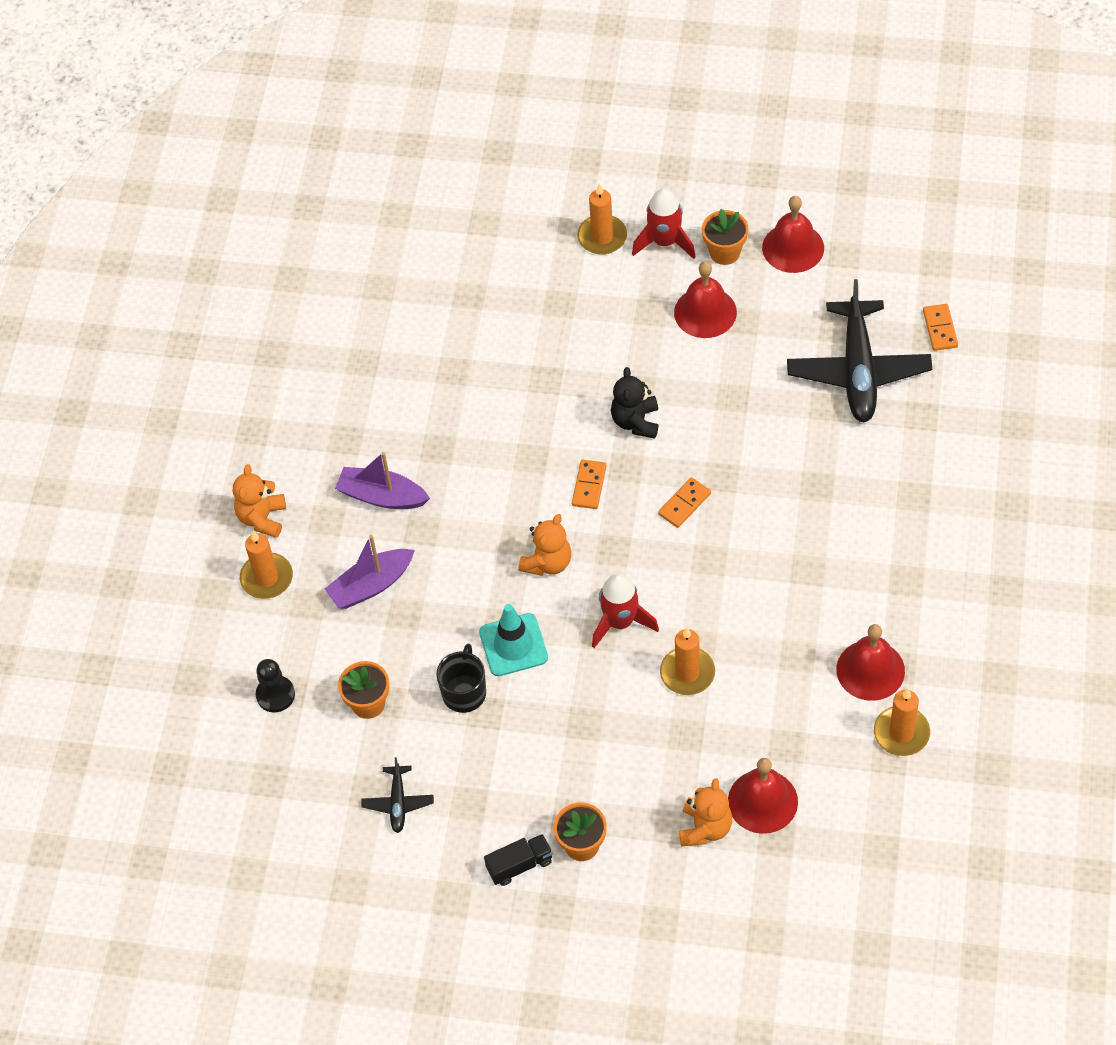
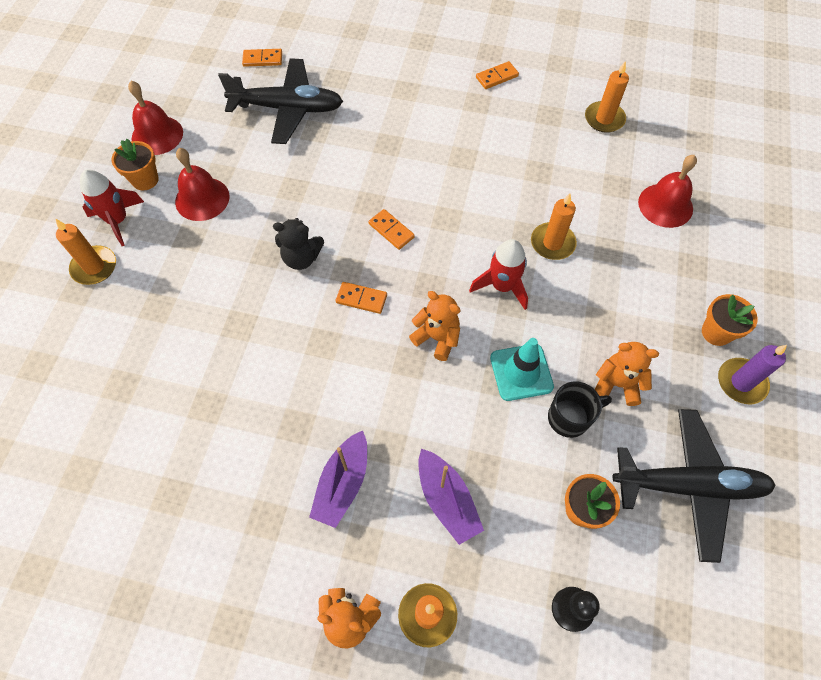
camera: 90 degrees left, 5 degrees up
black plane [361,757,434,833] -> black plane [613,409,775,563], size x2.16
black mug [436,644,486,713] -> black mug turned 150 degrees clockwise [548,381,612,438]
black truck [484,834,553,886] -> purple candle [718,345,787,404]
orange teddy bear [679,778,732,846] -> orange teddy bear moved to [595,342,659,406]
red bell [836,624,905,701] -> none
none -> orange domino [476,61,519,89]

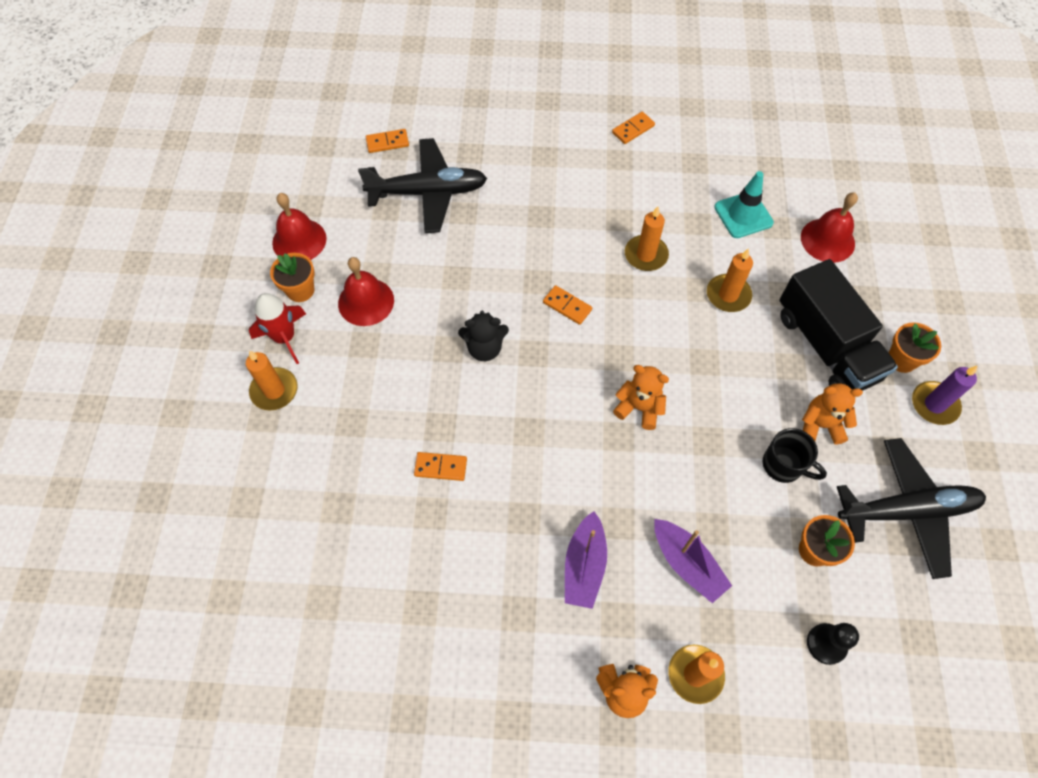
camera: 10 degrees left, 0 degrees up
orange domino [336,282,387,314] -> orange domino moved to [414,452,467,481]
red rocket [469,239,528,310] -> none
turquoise traffic cone [490,338,554,401] -> turquoise traffic cone moved to [714,171,774,238]
black mug [548,381,612,438] -> black mug turned 60 degrees clockwise [763,428,827,483]
orange candle [585,61,629,133] -> orange candle moved to [625,206,669,271]
none -> black truck [779,259,898,391]

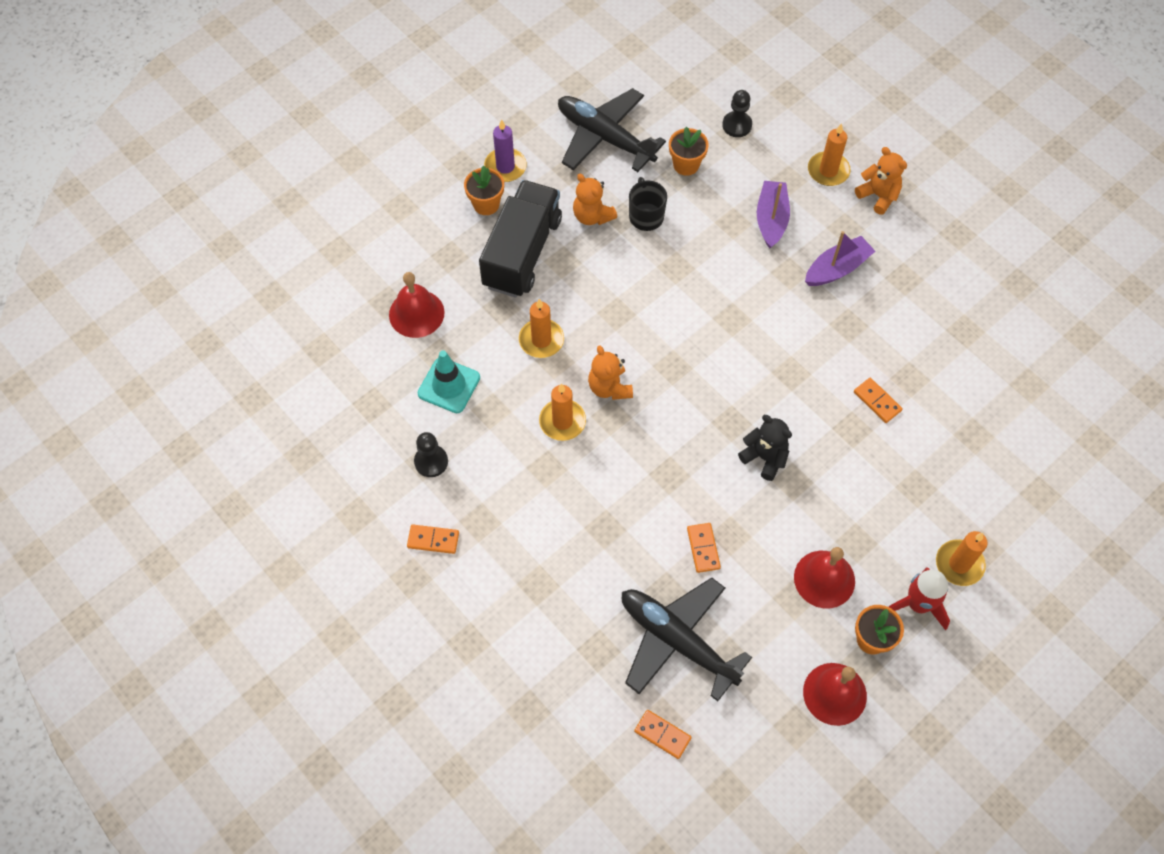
camera: 135 degrees left, 0 degrees up
orange domino [543,285,592,325] -> orange domino moved to [687,523,721,573]
orange teddy bear [613,365,669,430] -> orange teddy bear moved to [588,345,633,400]
none -> black pawn [414,432,448,477]

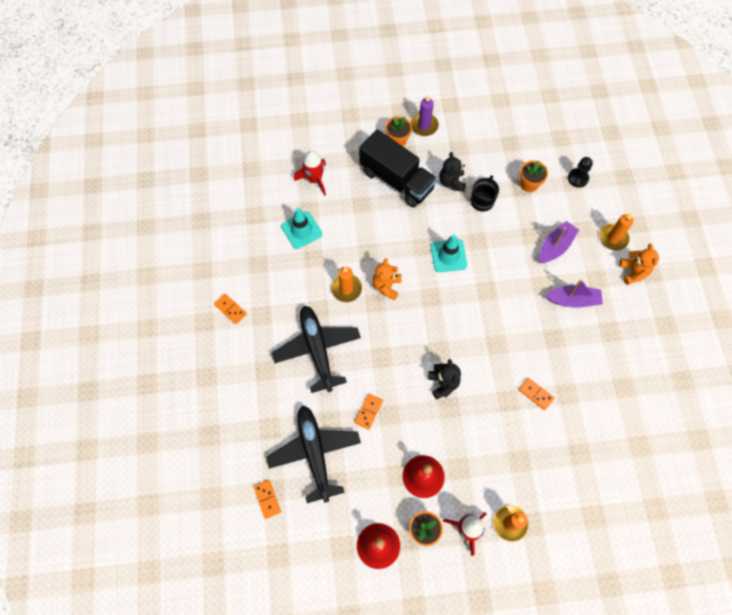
camera: 35 degrees right, 5 degrees up
red bell [389,272,444,338] -> red rocket [294,151,326,196]
black pawn [414,432,448,477] -> none
black truck [479,180,562,298] -> black truck turned 75 degrees clockwise [359,129,437,208]
orange candle [519,299,564,358] -> none
black plane [558,88,666,172] -> black plane moved to [272,306,361,393]
orange teddy bear [573,174,617,225] -> black teddy bear [439,152,466,192]
orange domino [854,378,903,423] -> orange domino turned 45 degrees counterclockwise [518,378,554,410]
none -> turquoise traffic cone [431,234,467,272]

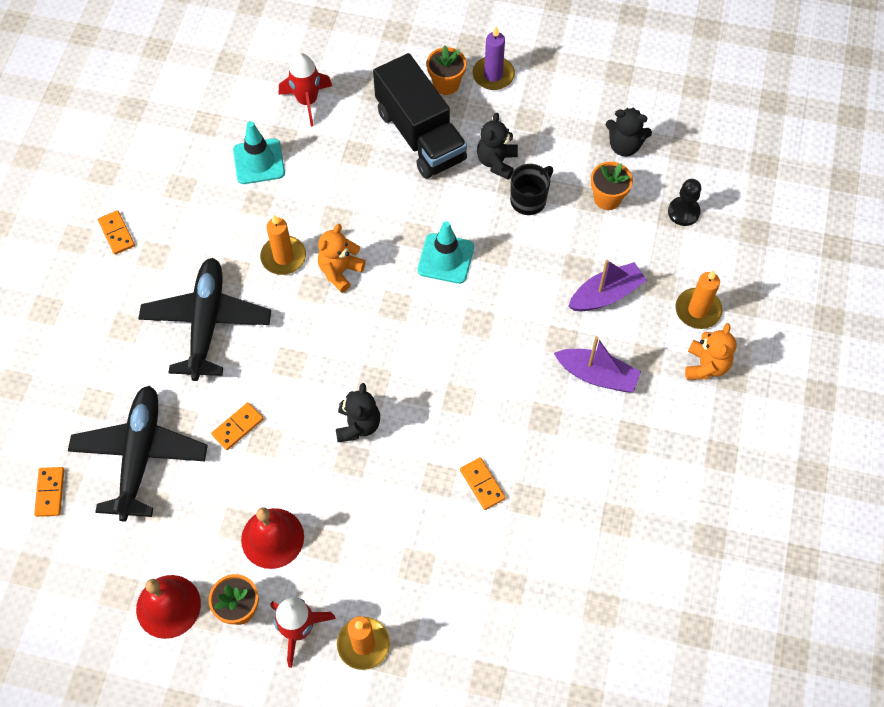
camera: 20 degrees right, 5 degrees down
none -> black teddy bear [606,108,652,156]

